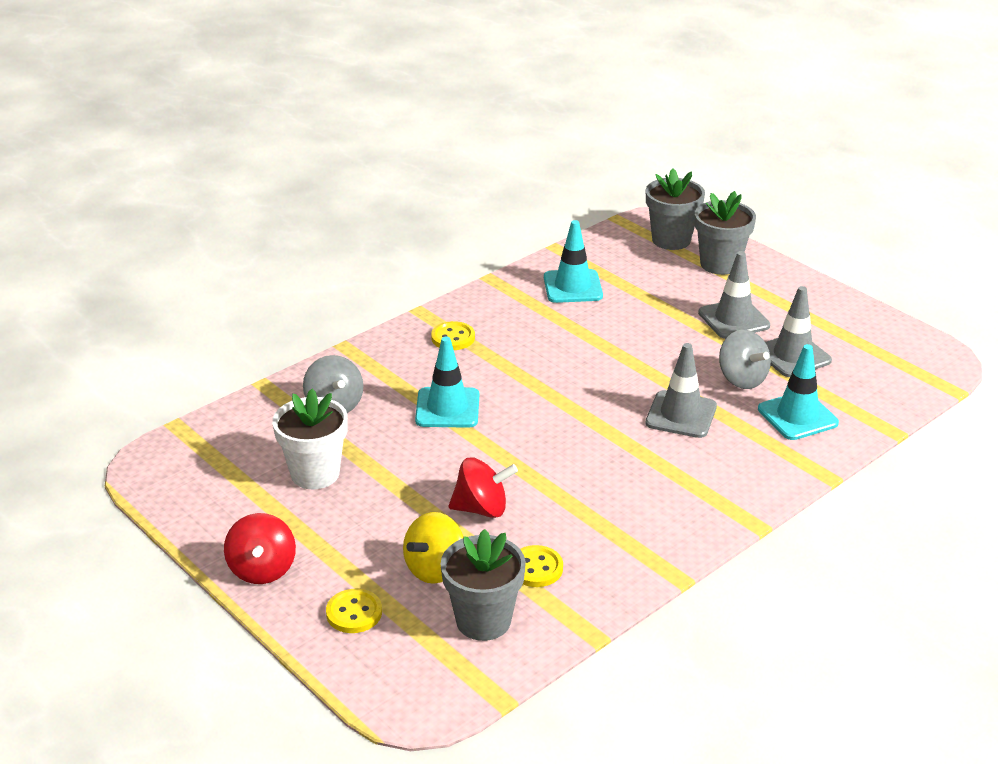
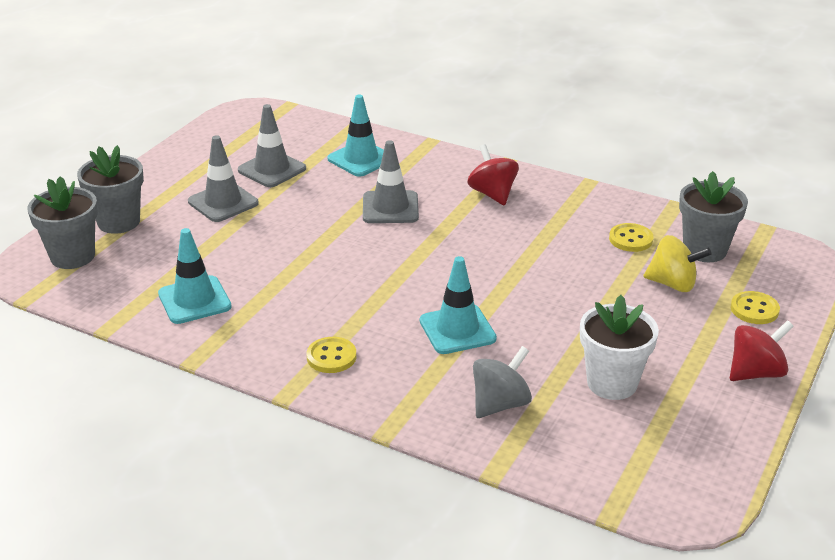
camera: 110 degrees left, 0 degrees up
red spinning top [449,458,518,518] -> red spinning top moved to [467,144,519,205]
grey spinning top [719,329,771,389] -> none

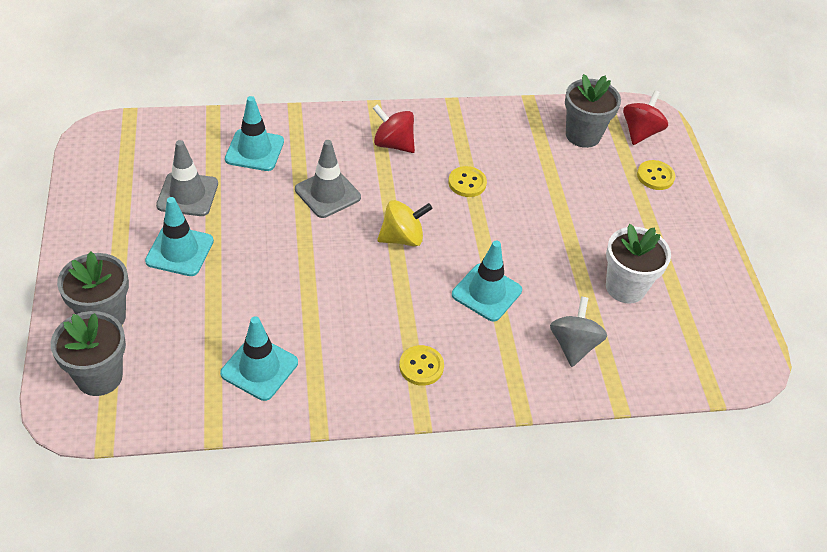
camera: 40 degrees left, 15 degrees up
grey traffic cone [188,135,259,222] -> turquoise traffic cone [145,197,214,276]
yellow button [609,223,654,252] -> yellow button moved to [448,166,487,197]
yellow spinning top [643,235,711,292] -> yellow spinning top moved to [377,200,433,247]
red spinning top [730,320,794,381] -> red spinning top moved to [623,90,668,145]

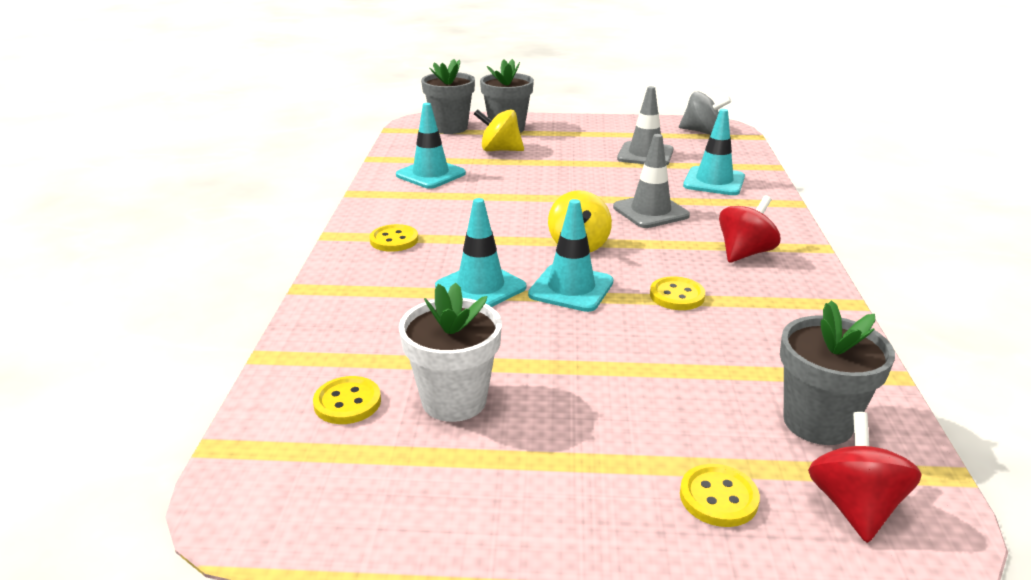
camera: 105 degrees right, 20 degrees down
turquoise traffic cone [145,197,214,276] -> turquoise traffic cone moved to [528,199,613,312]
grey spinning top [550,297,607,367] -> grey spinning top moved to [679,92,732,135]
red spinning top [623,90,668,145] -> red spinning top turned 120 degrees counterclockwise [808,412,921,543]
none -> yellow button [313,376,381,424]
none -> yellow spinning top [474,109,524,151]

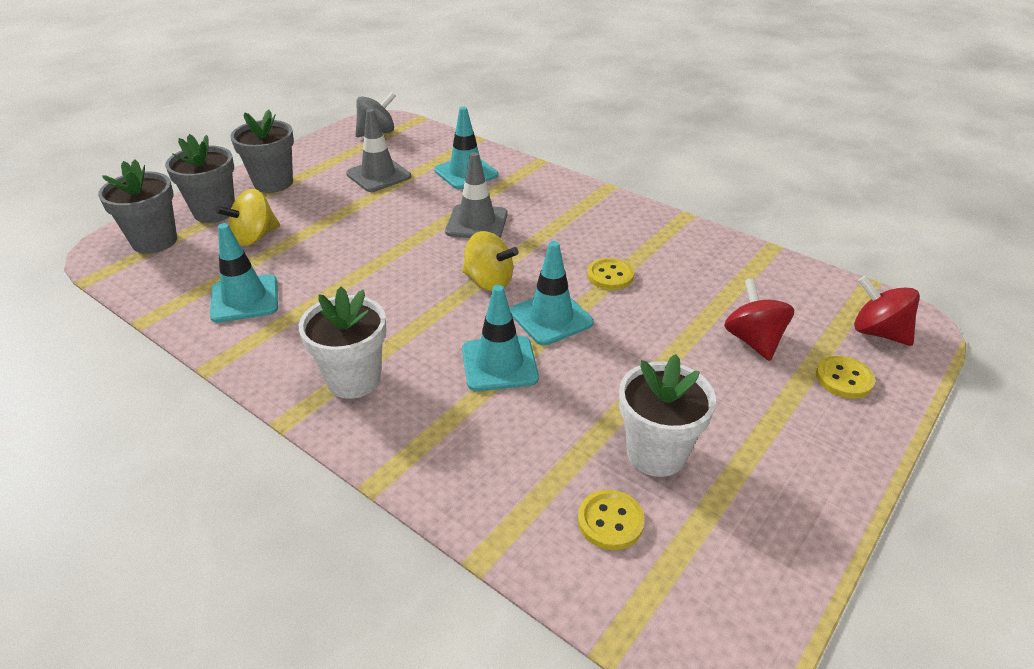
camera: 55 degrees left, 10 degrees up
yellow button [370,224,418,252] -> white flower pot [299,287,386,399]
red spinning top [719,195,780,263] -> red spinning top moved to [724,278,794,361]
grey flower pot [780,300,895,445] -> grey flower pot moved to [230,110,294,193]

